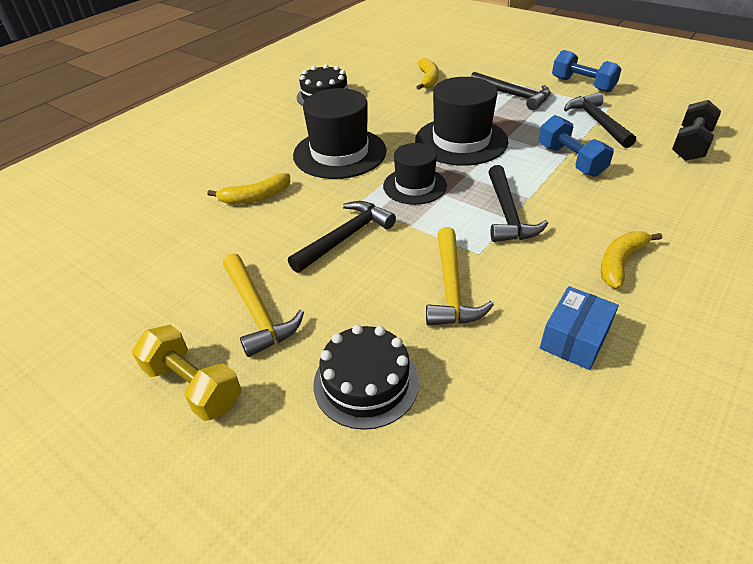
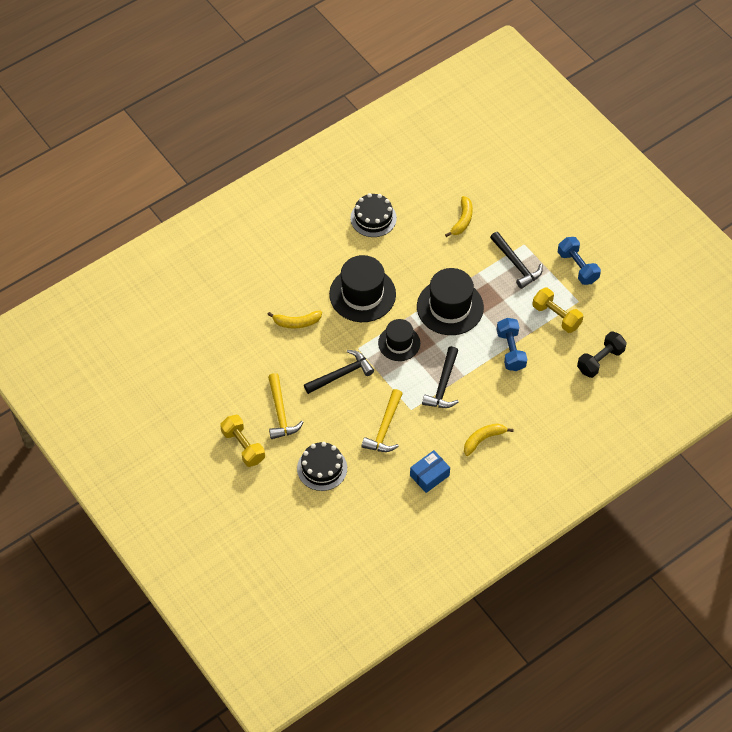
camera: 15 degrees right, 15 degrees up
black hammer [564,93,636,148] -> yellow dumbbell [532,288,583,333]

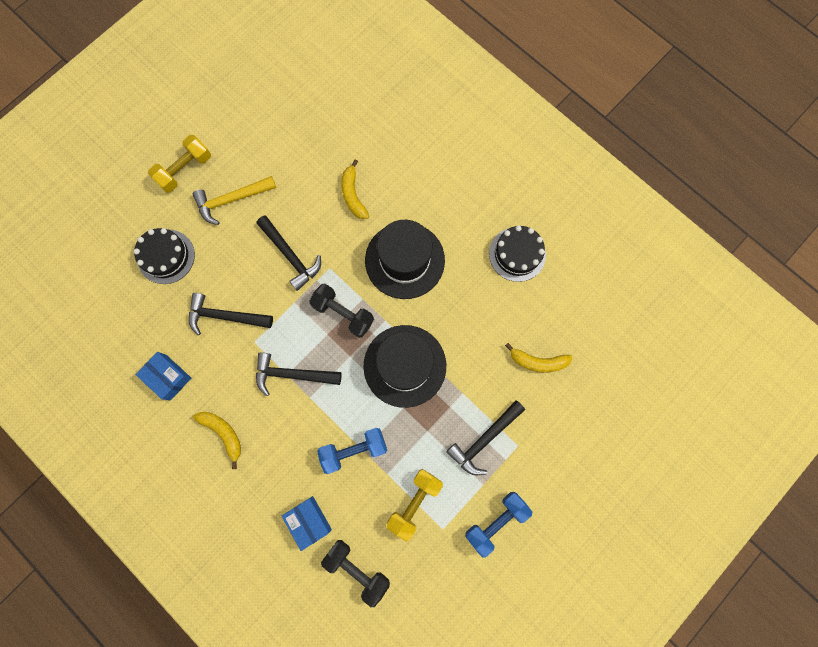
camera: 80 degrees right, 20 degrees up
yellow hammer [362,389,403,452] -> black hammer [189,293,273,335]
black hat [378,319,420,361] -> black dumbbell [309,284,374,338]
none -> blue box [282,496,332,551]

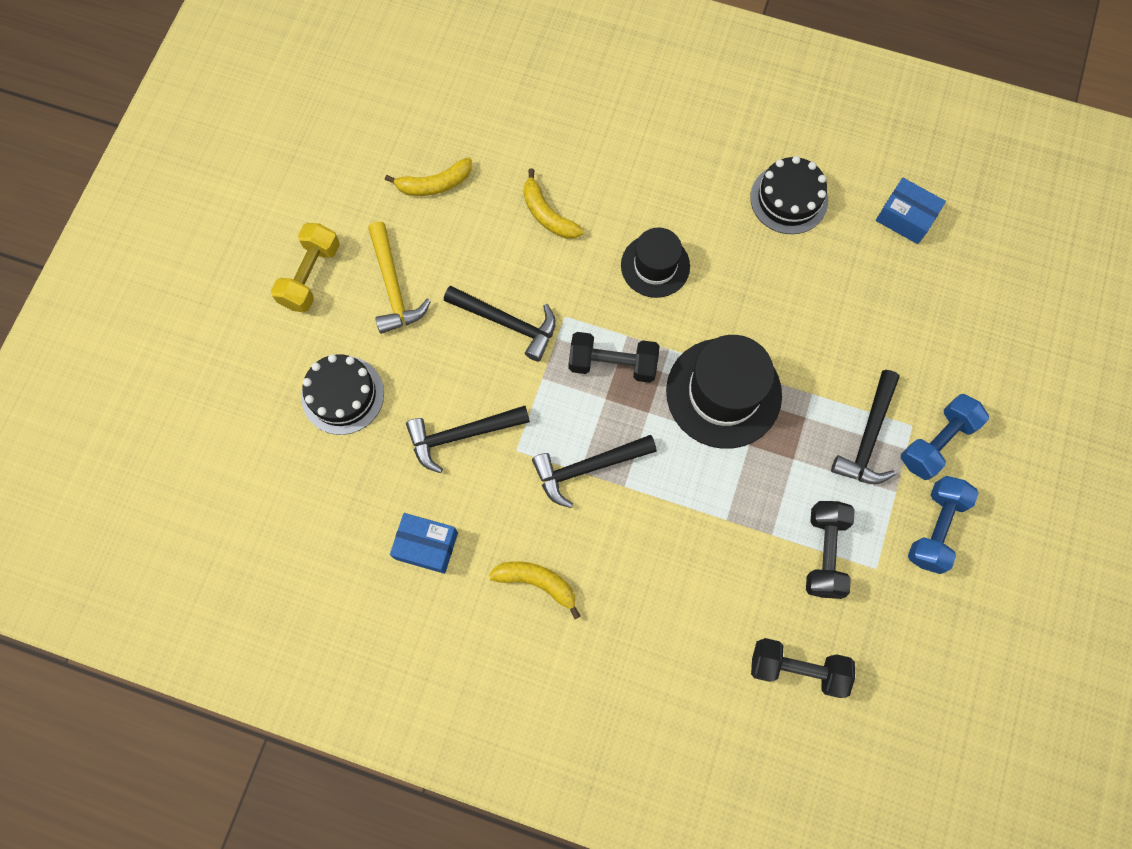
camera: 25 degrees left, 5 degrees down
yellow hammer [193,176,276,225] -> yellow hammer turned 60 degrees counterclockwise [368,222,431,334]
blue box [282,496,332,551] -> blue box moved to [876,178,946,244]
blue dumbbell [317,428,387,474] -> blue dumbbell moved to [901,394,989,480]
black hat [365,220,445,299] -> black hat [621,227,690,298], size x0.62
yellow dumbbell [387,469,443,542] -> black dumbbell [806,501,855,599]
yellow banana [505,343,573,373] -> yellow banana moved to [385,157,472,196]

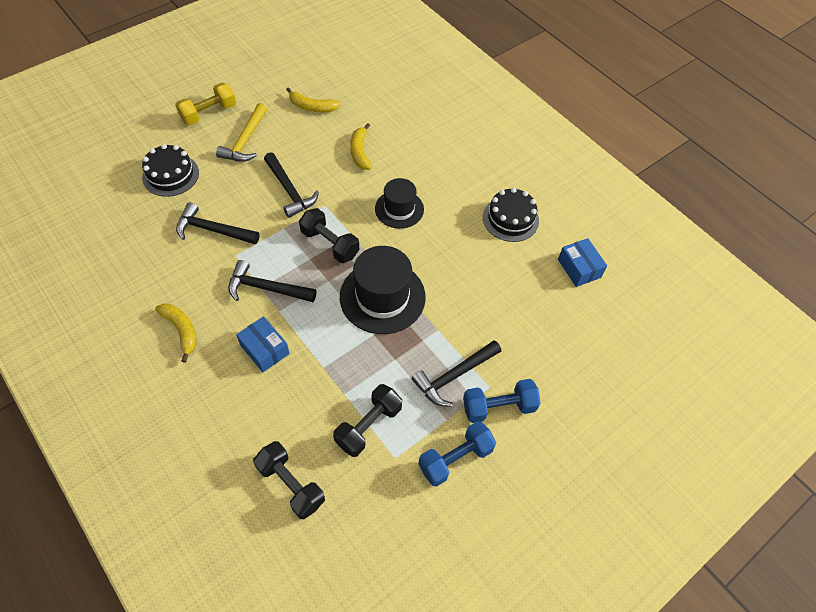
camera: 30 degrees right, 15 degrees down
blue box [390,513,458,574] -> blue box moved to [236,316,290,372]

